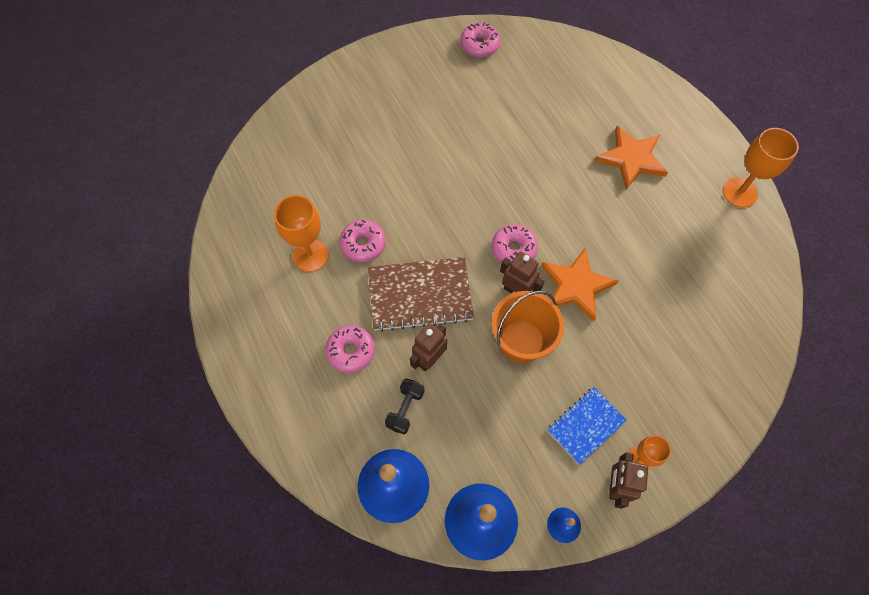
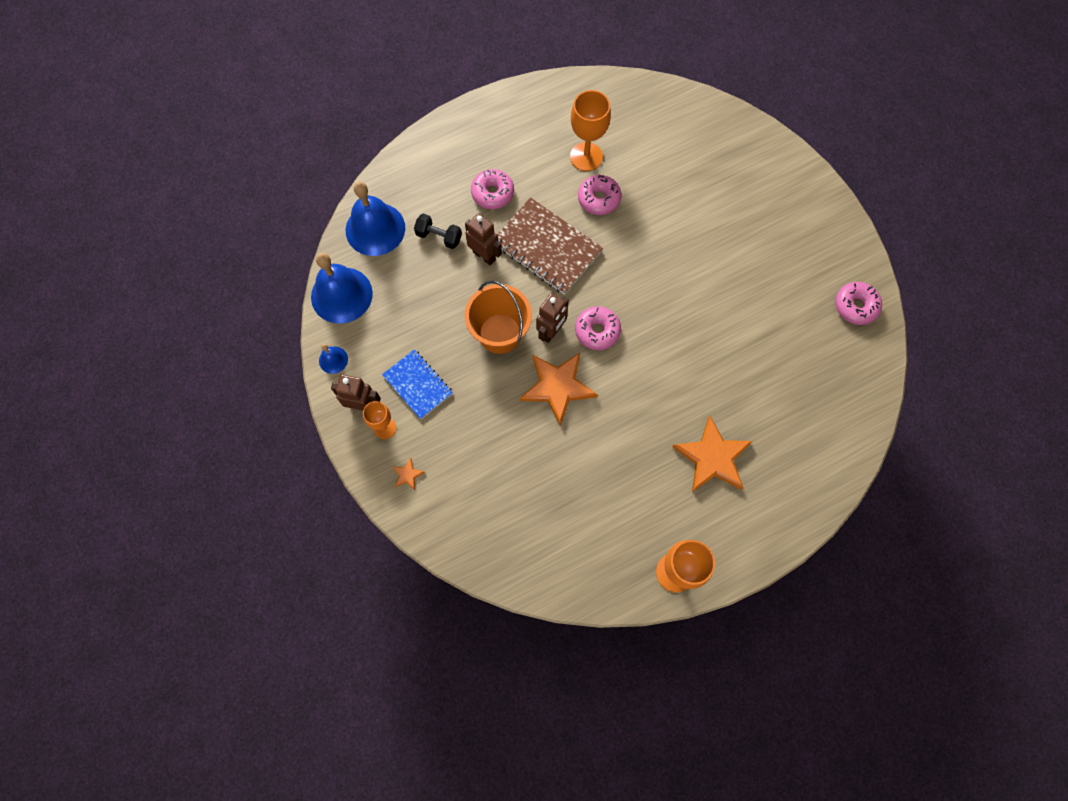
camera: 90 degrees right, 5 degrees up
brown notebook [368,257,474,332] -> brown notebook turned 45 degrees counterclockwise [497,197,603,295]
none -> orange star [393,458,425,490]

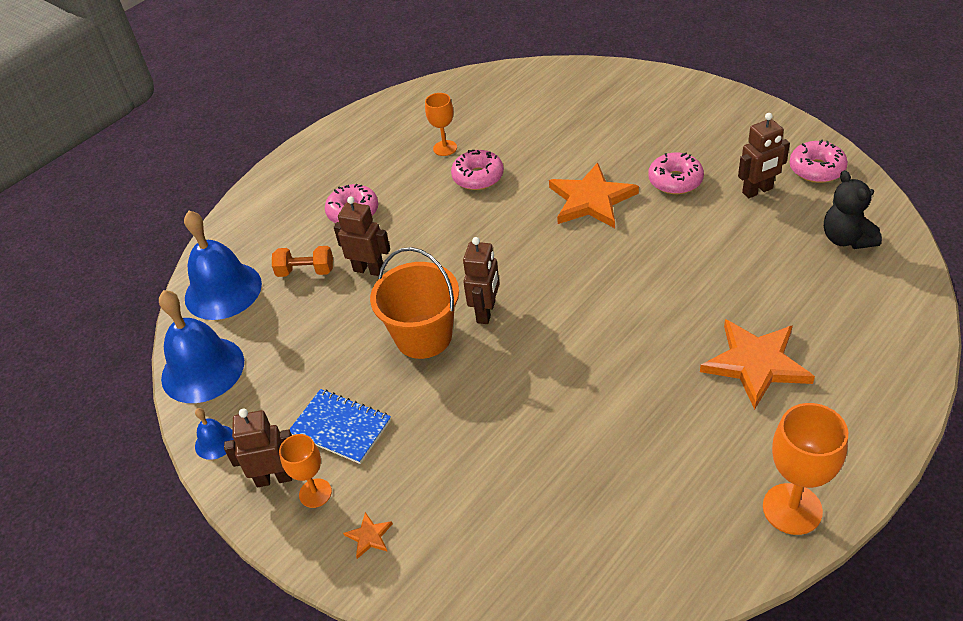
camera: 15 degrees left, 25 degrees down
black dumbbell [414,213,462,249] -> orange dumbbell [272,246,333,277]
brown notebook [497,197,603,295] -> none
orange star [520,353,598,425] -> orange star moved to [549,162,639,228]
orange goblet [570,90,611,171] -> orange goblet [425,93,457,156], size x0.61
pink donut [575,306,621,350] -> pink donut moved to [648,152,704,194]
none -> brown robot [738,113,790,198]
none -> black teddy bear [824,170,882,249]

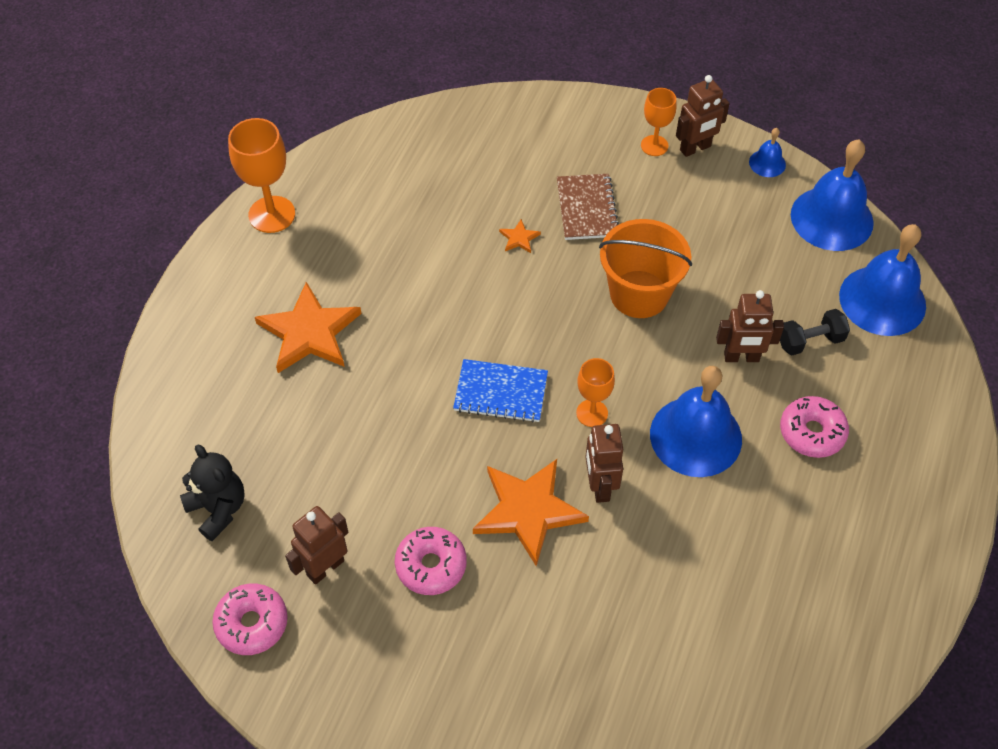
camera: 155 degrees right, 10 degrees up
orange dumbbell [272,246,333,277] -> black dumbbell [780,309,850,355]
blue notebook [289,389,391,464] -> blue notebook moved to [453,359,548,423]
orange star [343,512,393,559] -> orange star moved to [499,219,541,253]
orange goblet [425,93,457,156] -> orange goblet moved to [576,358,615,427]
pink donut [451,150,504,190] -> none
brown robot [463,237,500,324] -> brown robot moved to [585,424,623,503]
none -> brown notebook [557,174,619,240]
none -> blue bell [650,366,742,477]

